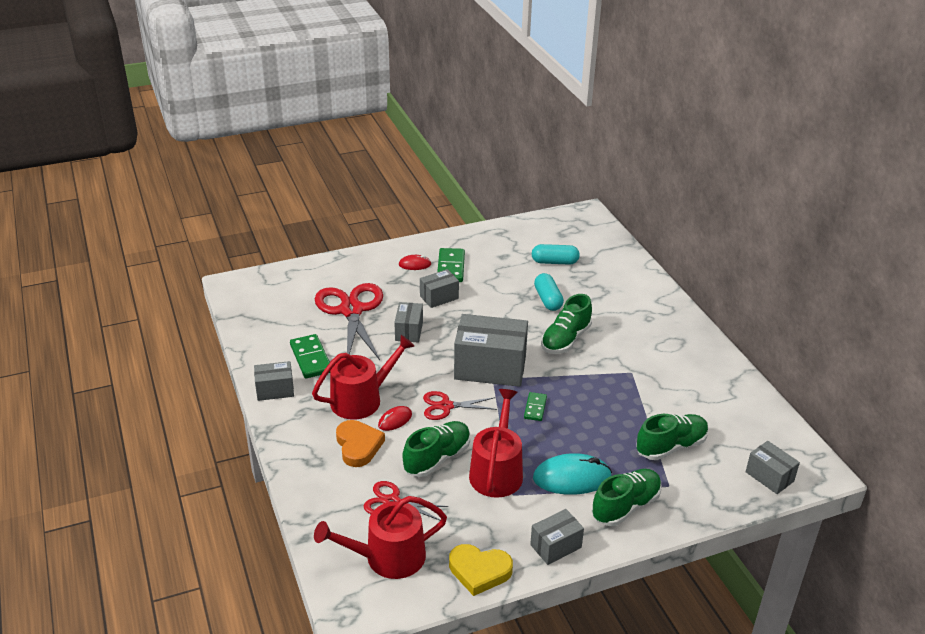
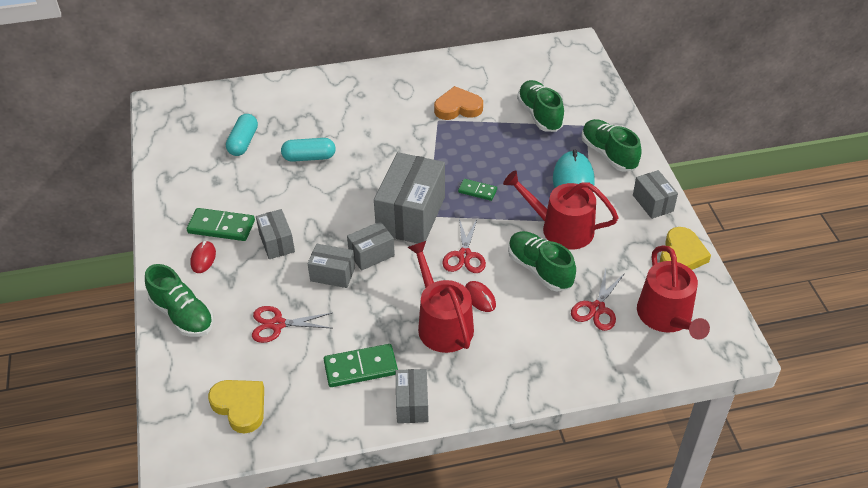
camera: 80 degrees left, 10 degrees up
red scissors [315,283,383,360] -> red scissors [252,306,333,343], size x0.53
orange heart [336,420,385,467] -> orange heart moved to [434,86,483,120]
green shoe [541,294,592,354] -> green shoe moved to [145,264,214,337]
grey box [746,441,800,494] -> grey box moved to [347,221,395,271]
none -> yellow heart [208,380,264,434]

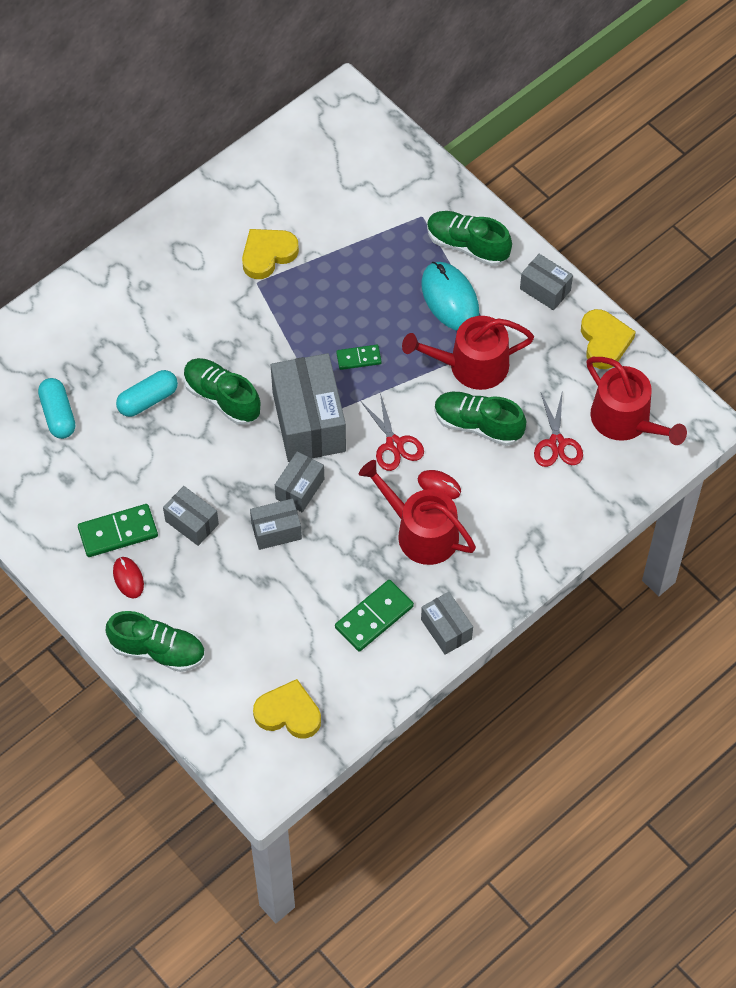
camera: 30 degrees left, 15 degrees up
red scissors [252,306,333,343] -> none
orange heart [434,86,483,120] -> yellow heart [242,229,299,279]
green shoe [517,80,564,132] -> green shoe moved to [183,358,261,425]

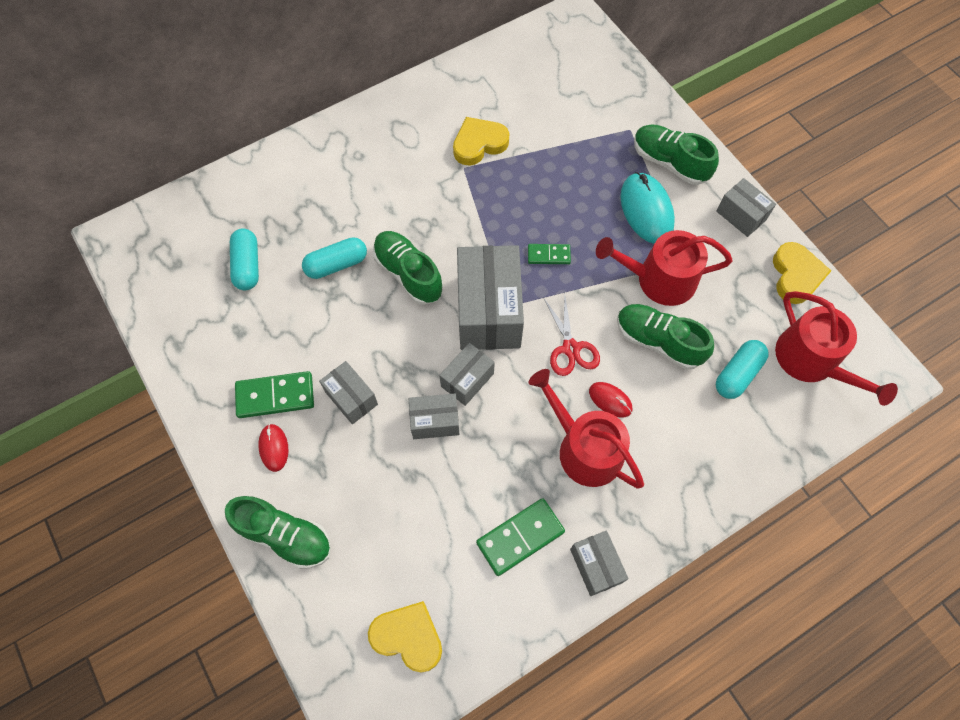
camera: 10 degrees right, 5 degrees up
red scissors [534,393,583,467] -> turquoise capsule [716,340,769,399]

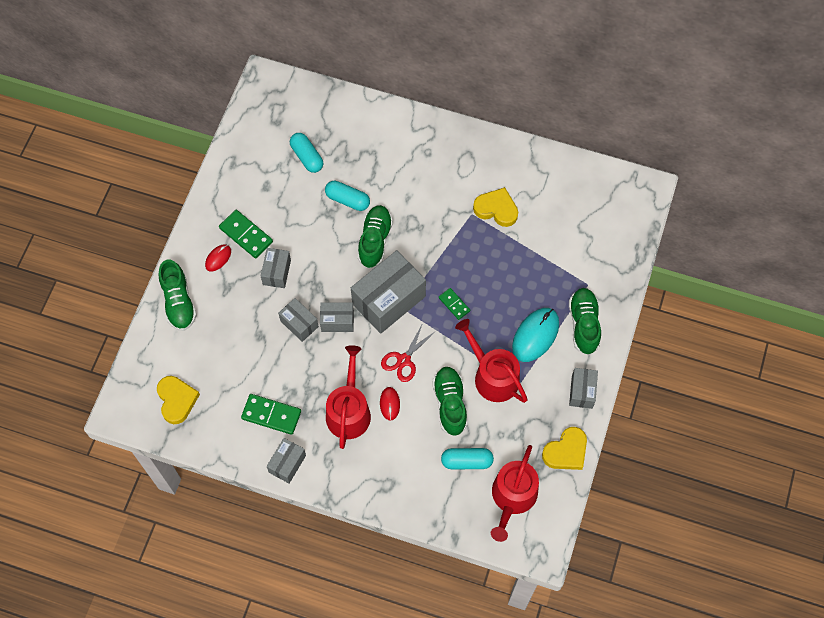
camera: 50 degrees right, 0 degrees up
turquoise capsule [230,229,259,290] -> turquoise capsule turned 75 degrees counterclockwise [290,133,323,173]

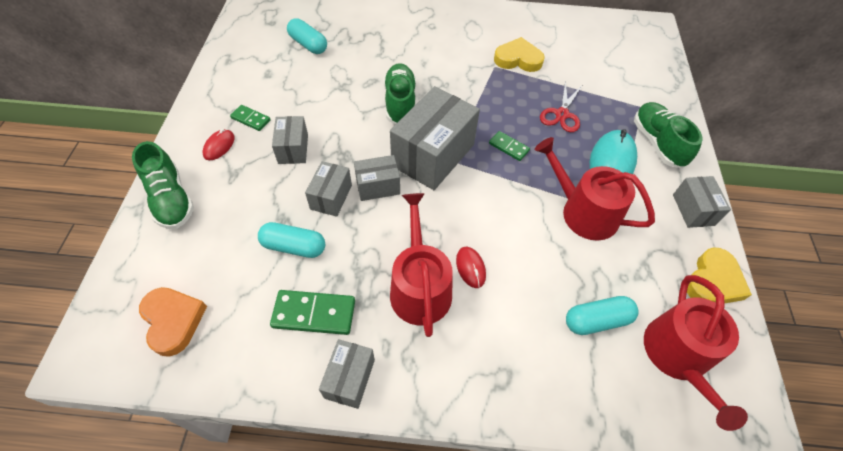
camera: 15 degrees left, 10 degrees down
yellow heart [157,376,200,424] -> orange heart [139,287,207,357]
green domino [219,210,273,258] -> green domino [230,105,270,131], size x0.60
grey box [278,298,319,342] -> grey box turned 75 degrees clockwise [305,161,352,217]
turquoise capsule [325,181,370,211] -> turquoise capsule moved to [258,222,325,258]
red scissors [381,323,436,382] -> red scissors moved to [540,80,582,132]
green shoe [432,366,467,436] -> none

